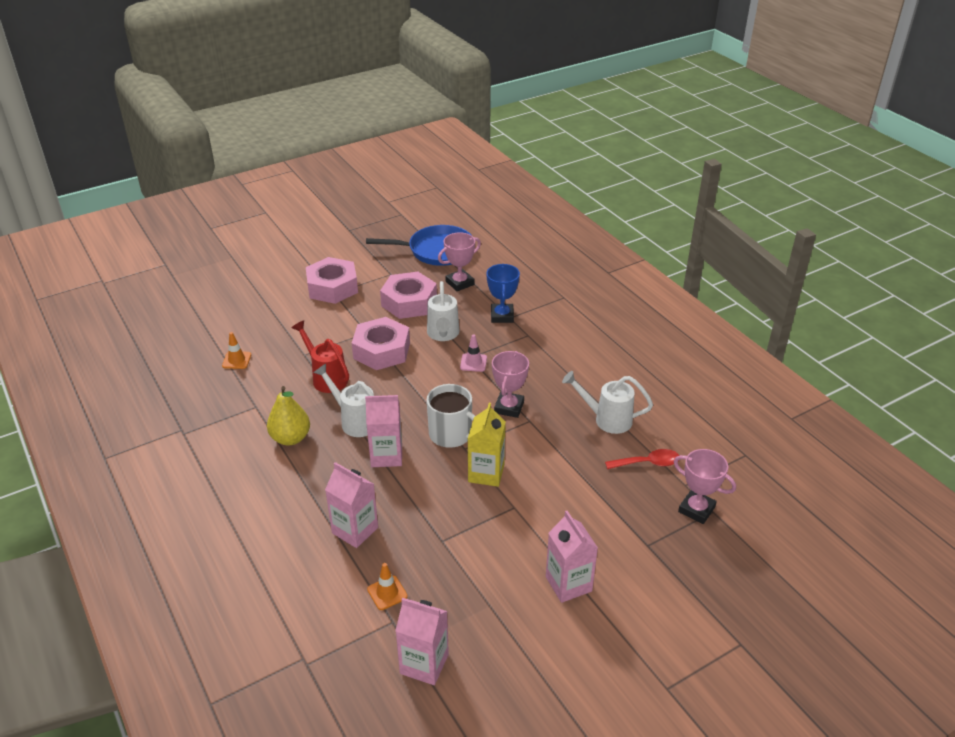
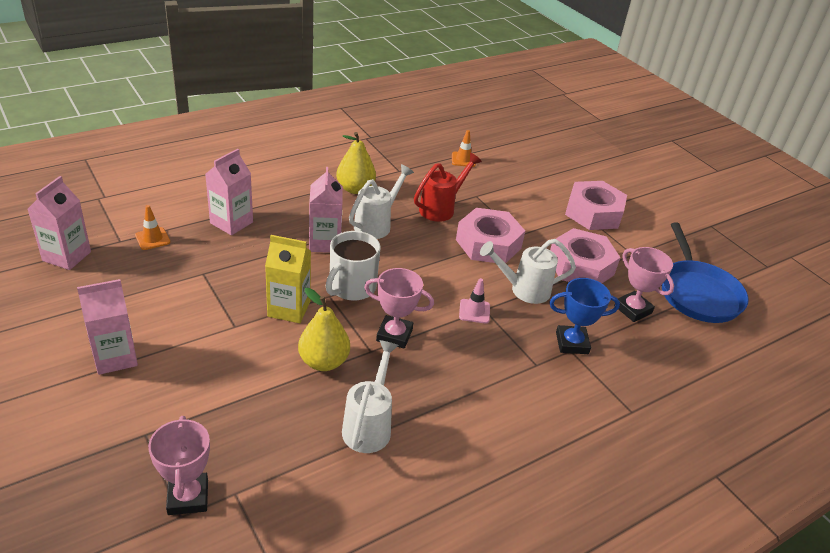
camera: 85 degrees right, 0 degrees up
red spoon [605,449,679,469] -> none
pink trophy [674,449,736,524] -> pink trophy turned 45 degrees counterclockwise [148,416,210,515]
none -> yellow pear [298,288,350,371]

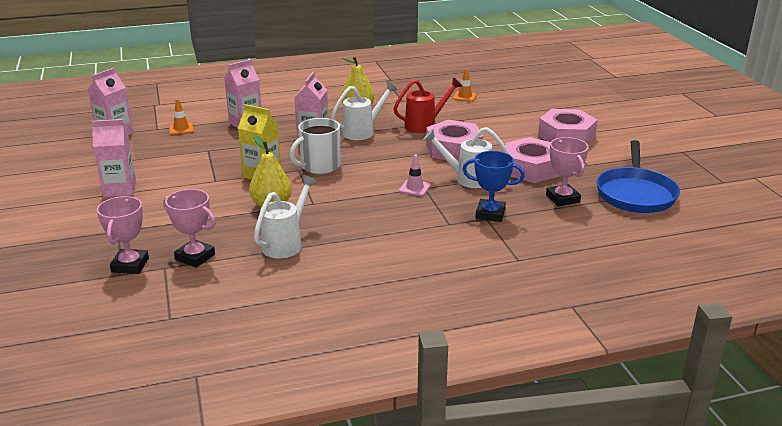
camera: 20 degrees right, 10 degrees down
pink trophy [364,268,434,349] -> pink trophy moved to [163,189,216,268]

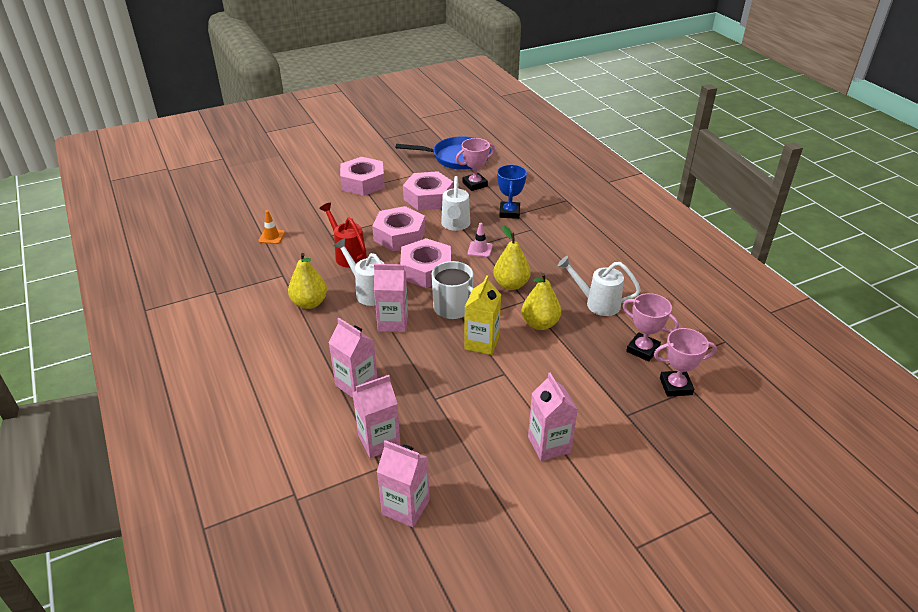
camera: 100 degrees left, 10 degrees up
pink trophy [163,189,216,268] -> pink trophy turned 75 degrees counterclockwise [623,293,679,362]
orange traffic cone [169,99,194,135] -> pink carton [352,375,401,458]
none -> pink nut [400,238,451,288]
none -> yellow pear [493,225,531,290]

